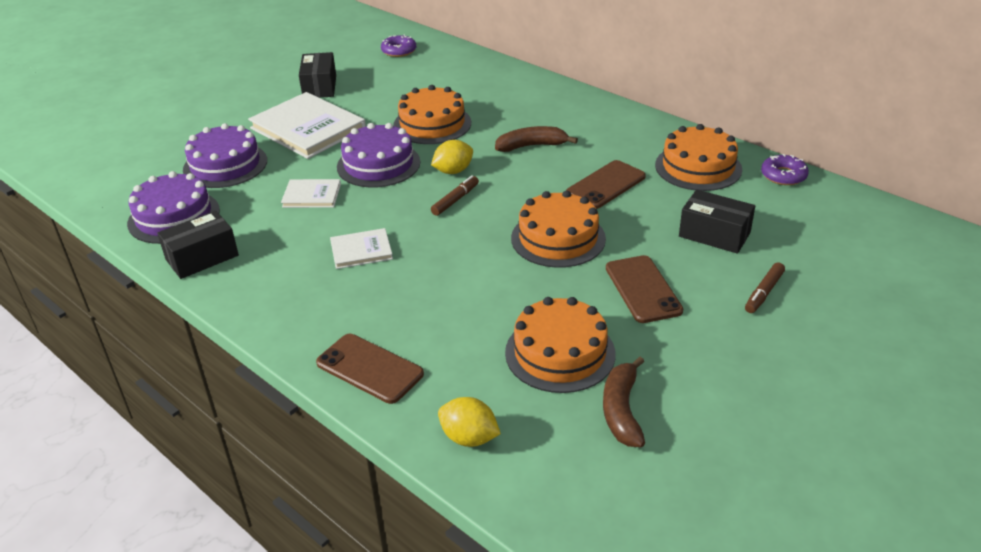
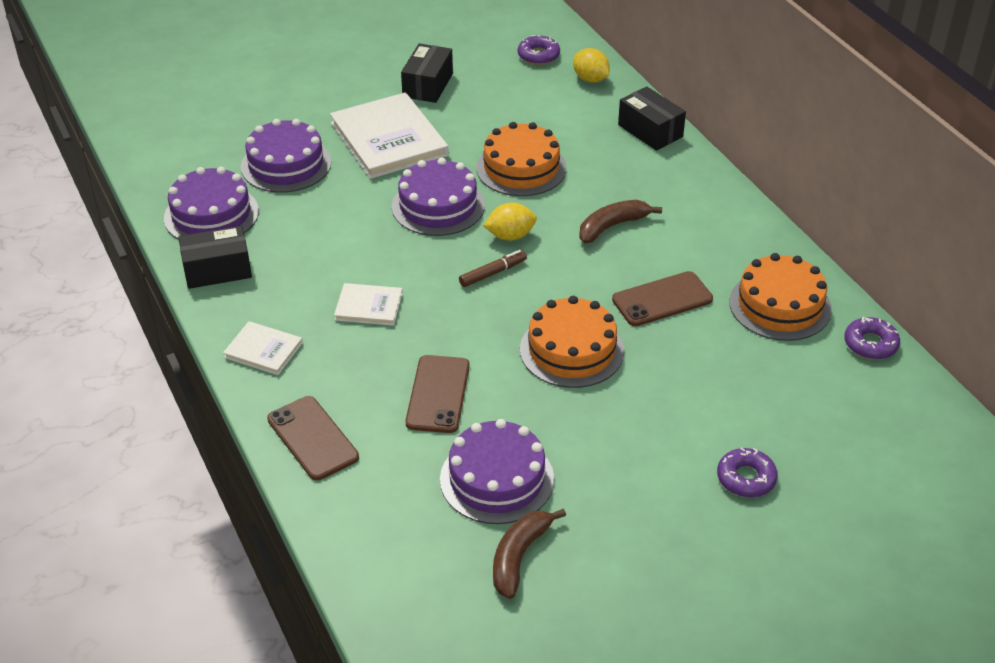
camera: 20 degrees right, 5 degrees up
white book [281,179,341,208] -> white book moved to [223,321,303,375]
yellow lemon [438,397,501,447] -> yellow lemon moved to [573,48,610,83]
brown banana [495,126,578,152] -> brown banana turned 45 degrees counterclockwise [579,200,662,244]
orange cake [505,297,616,393] -> purple cake [440,419,554,524]
brown phone [606,255,683,323] -> brown phone moved to [406,355,470,433]
black box [679,190,755,254] -> black box moved to [618,87,686,151]
brown marker [745,262,785,313] -> purple donut [717,447,778,497]

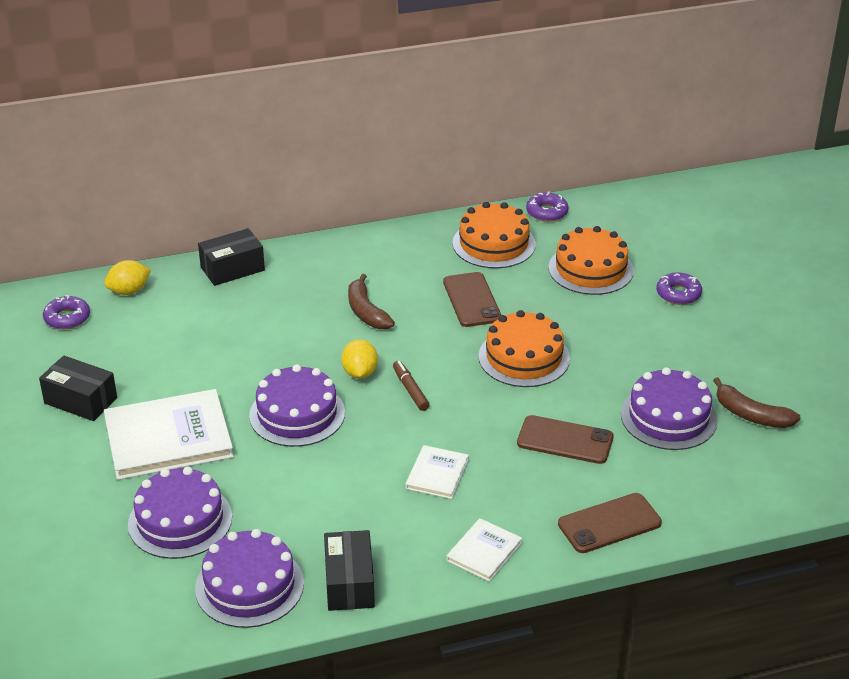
camera: 80 degrees left, 5 degrees down
orange cake [476,122,567,196] -> orange cake moved to [548,226,634,295]

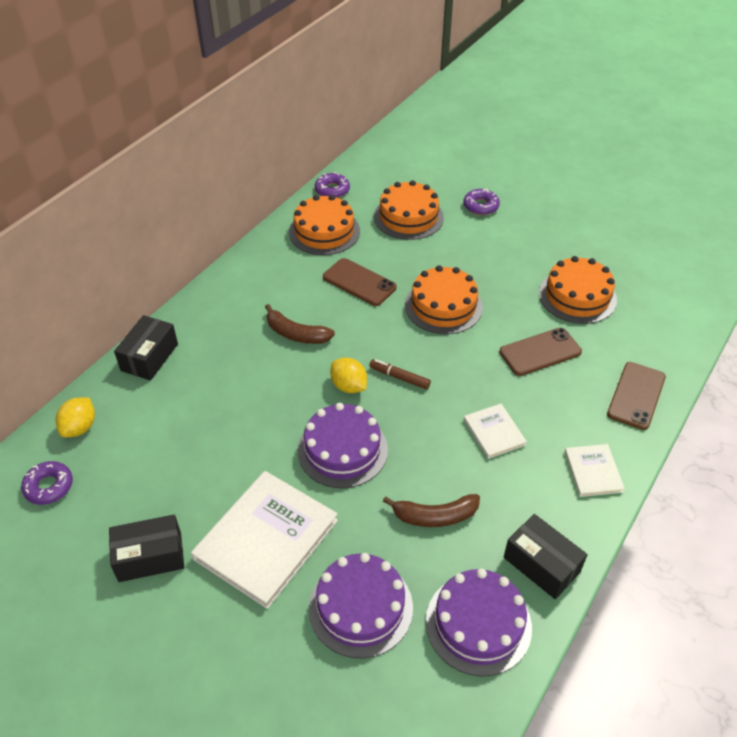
camera: 40 degrees left, 10 degrees up
purple cake [621,367,718,450] -> orange cake [539,256,617,324]
brown banana [713,377,801,428] -> brown banana moved to [383,494,480,527]

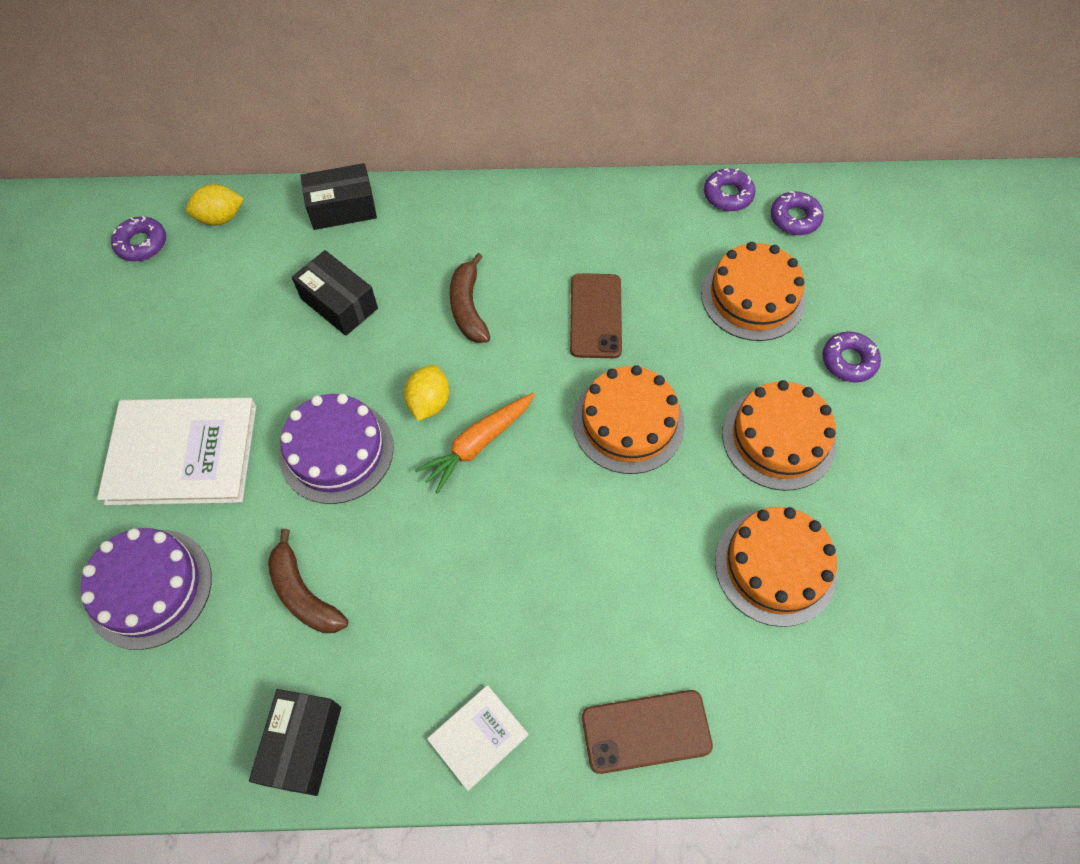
camera: 55 degrees right, 15 degrees up
black box [109,514,184,582] -> black box moved to [292,250,378,336]
orange cake [289,195,360,255] -> orange cake moved to [722,380,836,491]
brown marker [369,359,431,389] -> orange carrot [415,393,535,494]
purple cake [426,569,532,677] -> none
white book [464,404,527,459] -> none
brown phone [499,328,582,376] -> none
none -> purple donut [771,191,823,235]

